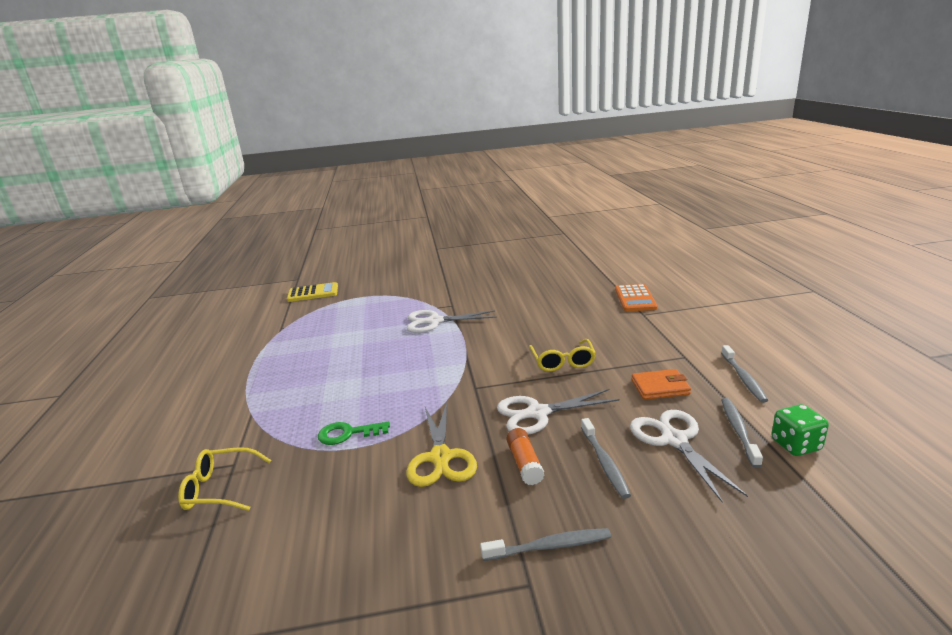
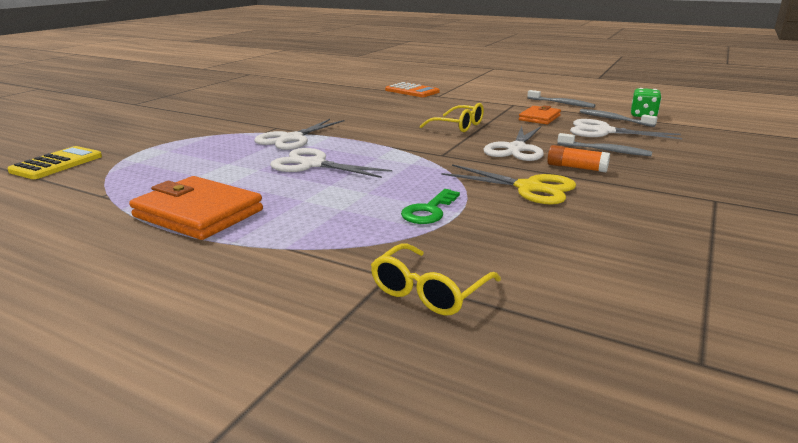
camera: 55 degrees left, 0 degrees up
grey toothbrush [480,528,611,561] -> none
none -> orange wallet [129,176,263,240]
none -> white scissors [270,148,392,178]

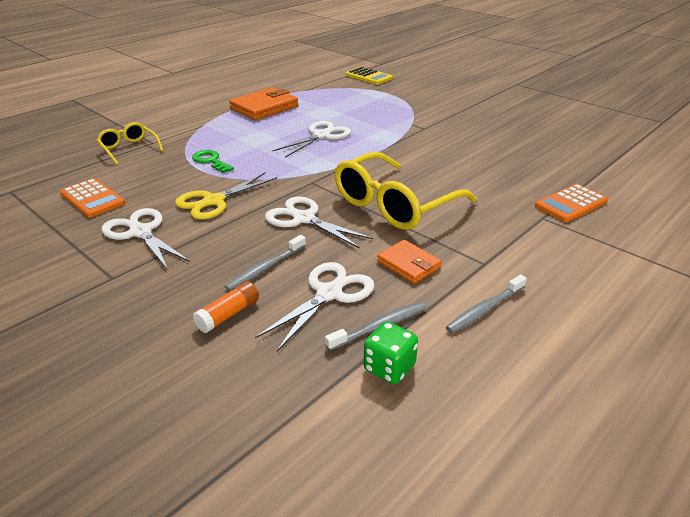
camera: 105 degrees right, 10 degrees up
white scissors [254,119,344,150] -> white scissors moved to [101,208,190,270]
yellow glasses [420,103,484,132] -> yellow glasses [335,152,477,230], size x1.91
orange glue stick [547,145,610,173] -> orange glue stick moved to [193,281,259,333]
none -> orange calculator [60,178,125,217]

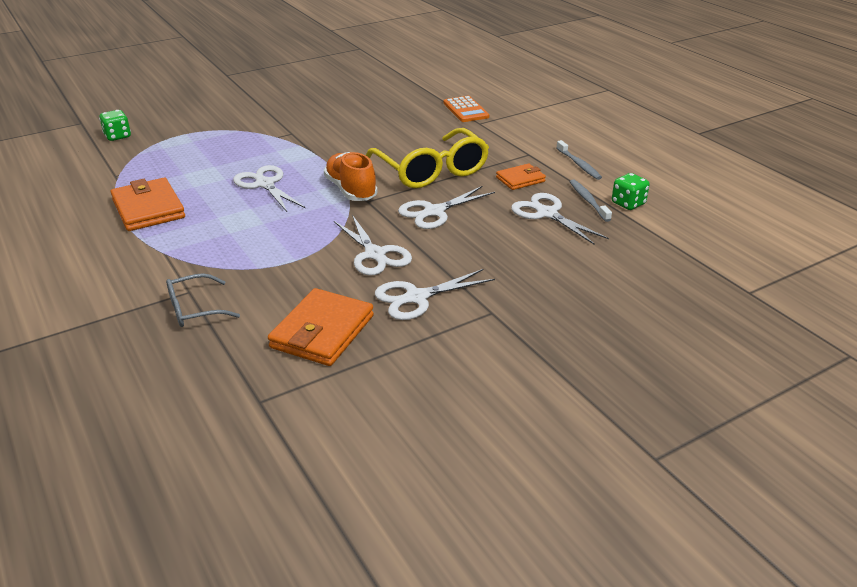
camera: 75 degrees left, 0 degrees up
orange calculator [60,178,125,217] -> orange wallet [268,288,374,366]
yellow glasses [97,122,163,165] -> grey glasses [166,273,240,327]
yellow scissors [175,173,277,220] -> white scissors [334,215,412,276]
green key [192,150,234,173] -> none
orange glue stick [193,281,259,333] -> none
grey toothbrush [224,235,306,291] -> none
yellow calculator [346,67,393,85] -> green dice [99,110,131,141]
none -> orange shoe [324,152,378,201]

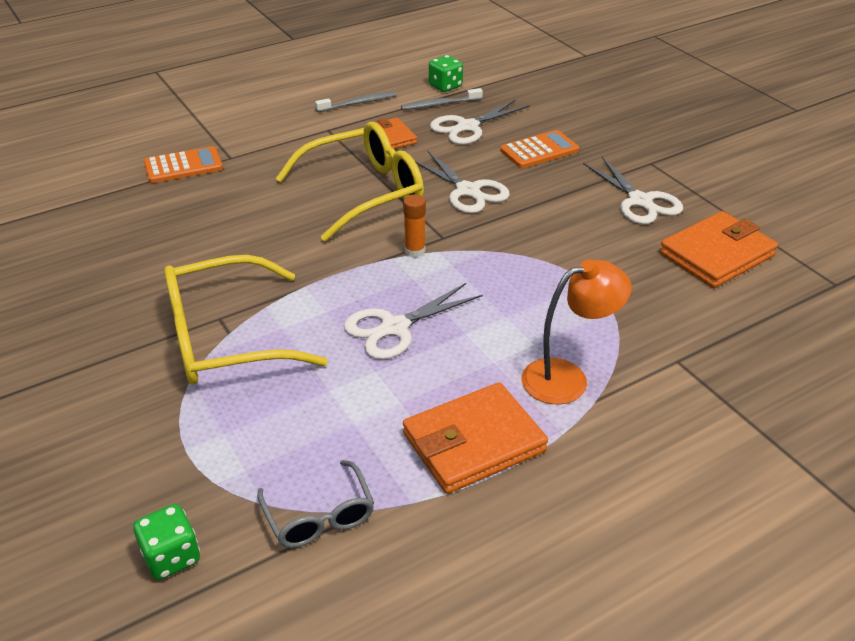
camera: 90 degrees left, 5 degrees up
grey glasses [166,273,240,327] -> grey glasses moved to [257,460,374,548]
orange wallet [268,288,374,366] -> orange wallet turned 60 degrees counterclockwise [660,211,778,288]
orange shoe [324,152,378,201] -> orange glue stick [403,194,426,257]
white scissors [334,215,412,276] -> none
none -> yellow glasses [164,255,328,385]
none -> orange calculator [500,130,579,168]
none -> orange lamp [521,260,632,404]

